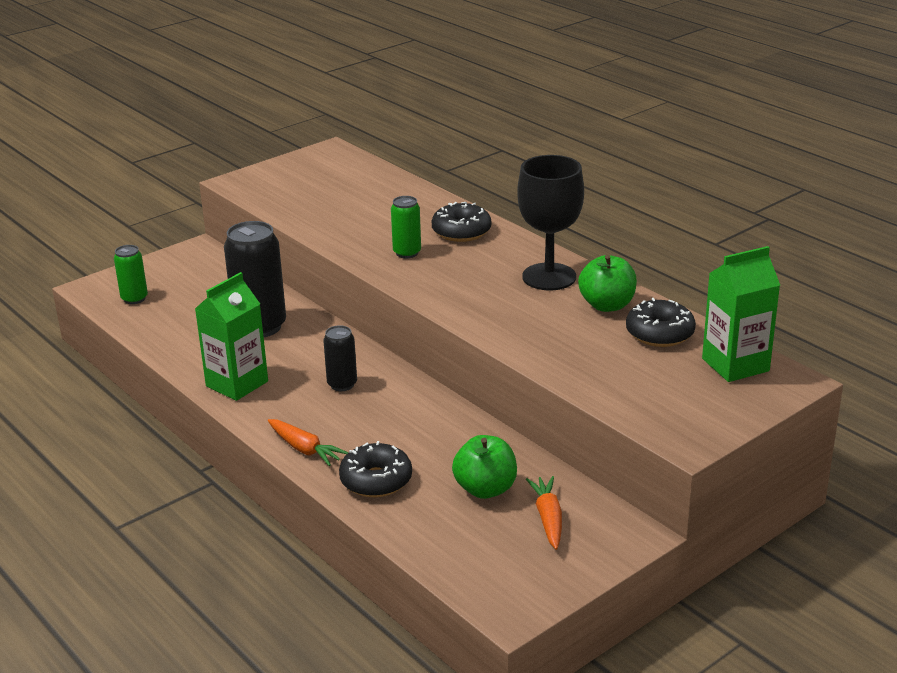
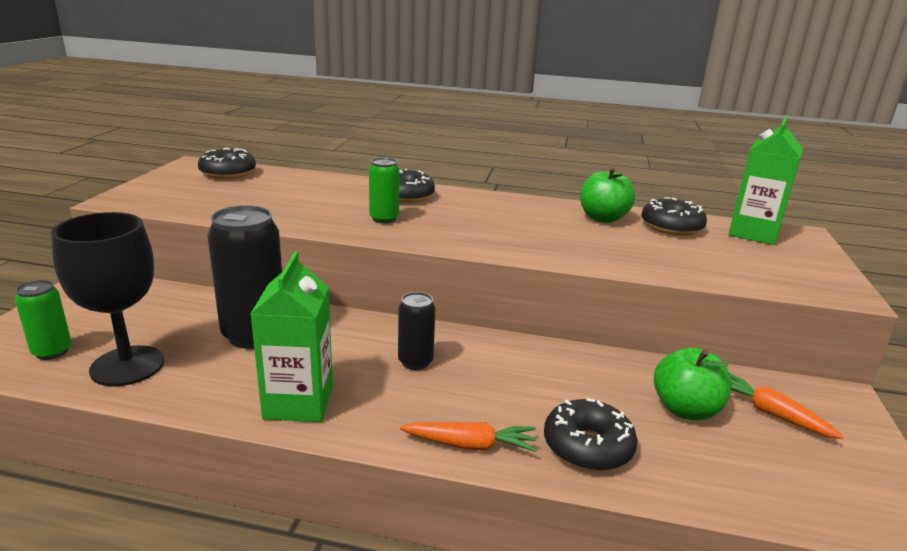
camera: 40 degrees left, 5 degrees down
black goblet [517,155,584,290] -> black goblet moved to [51,212,164,386]
none -> black donut [198,148,256,179]

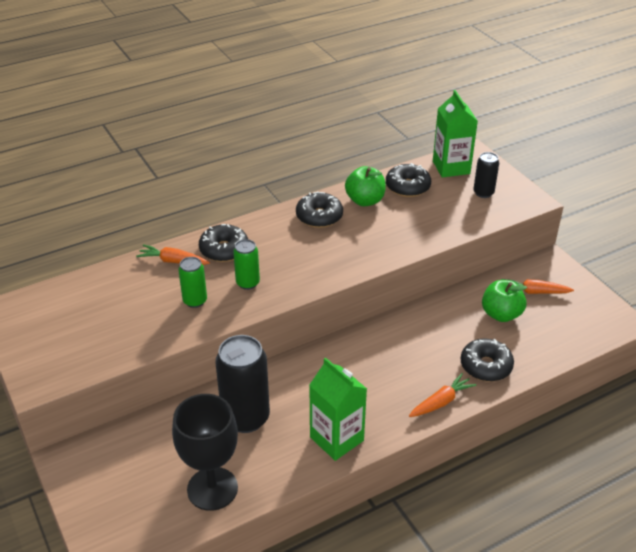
camera: 40 degrees left, 15 degrees up
green can [15,280,71,360] -> green can moved to [178,257,207,308]
black donut [198,148,256,179] -> black donut moved to [296,191,343,228]
black can [398,292,435,370] -> black can moved to [473,152,499,198]
none -> orange carrot [136,244,210,265]

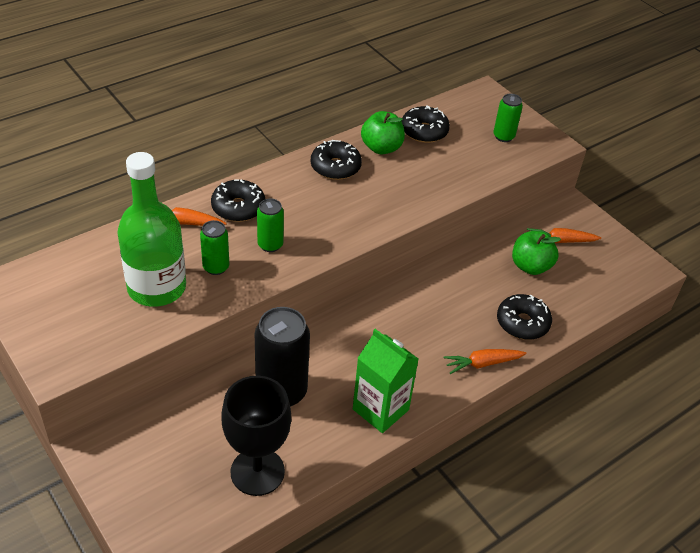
camera: 10 degrees left, 5 degrees up
orange carrot [409,373,476,417] -> orange carrot turned 150 degrees counterclockwise [443,349,526,374]
green carton [433,90,478,178] -> none
black can [473,152,499,198] -> green can [493,94,523,142]
none -> green bottle [117,152,186,307]

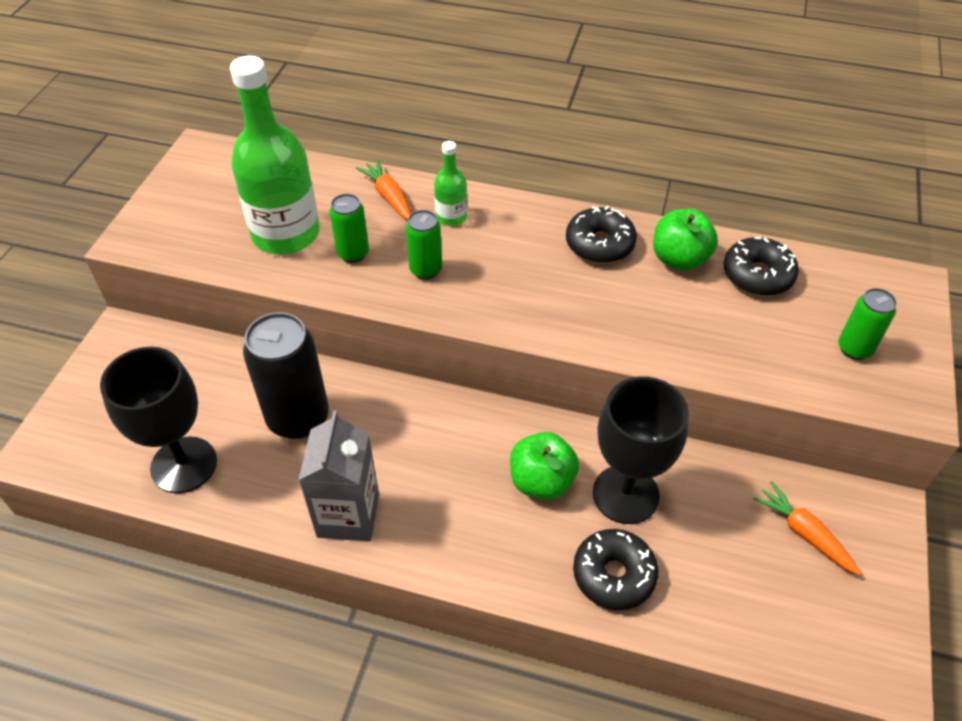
camera: 55 degrees right, 5 degrees up
black donut [211,179,265,222] -> green bottle [434,141,467,226]
green carton [353,329,418,433] -> grey carton [298,410,379,542]
orange carrot [443,349,526,374] -> none
green apple [512,231,561,275] -> green apple moved to [510,432,579,500]
none -> black goblet [593,376,689,524]

